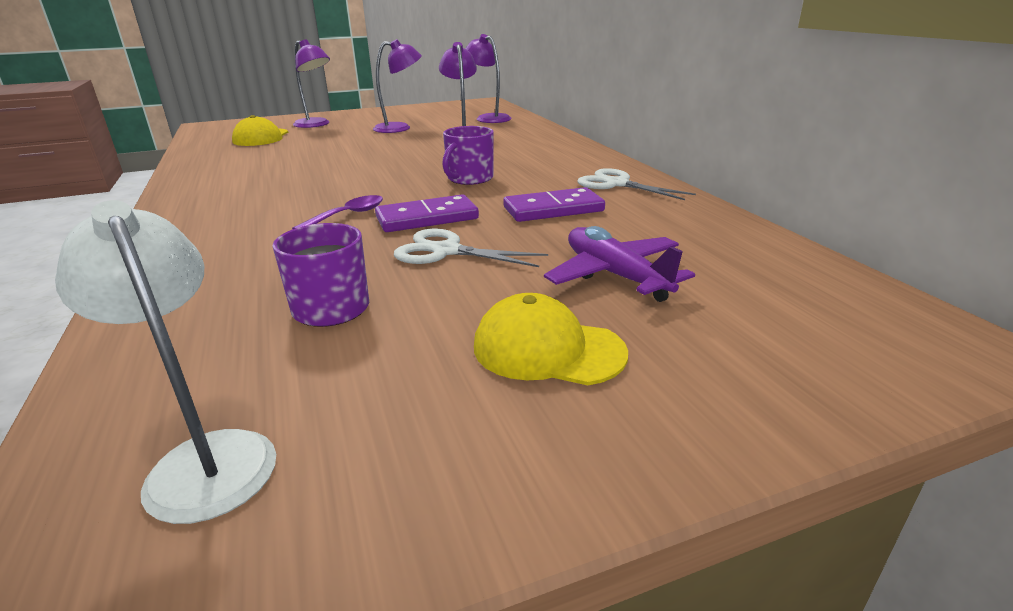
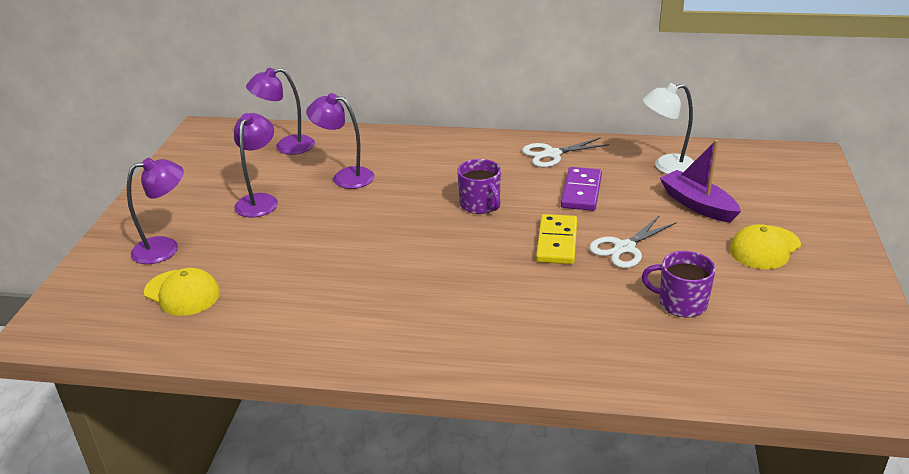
camera: 60 degrees left, 5 degrees up
white lamp [55,200,276,524] -> white lamp moved to [643,83,694,174]
purple spoon [292,195,383,229] -> none
purple domino [375,194,479,232] -> yellow domino [536,214,577,264]
purple plane [544,226,695,302] -> purple boat [660,140,741,223]

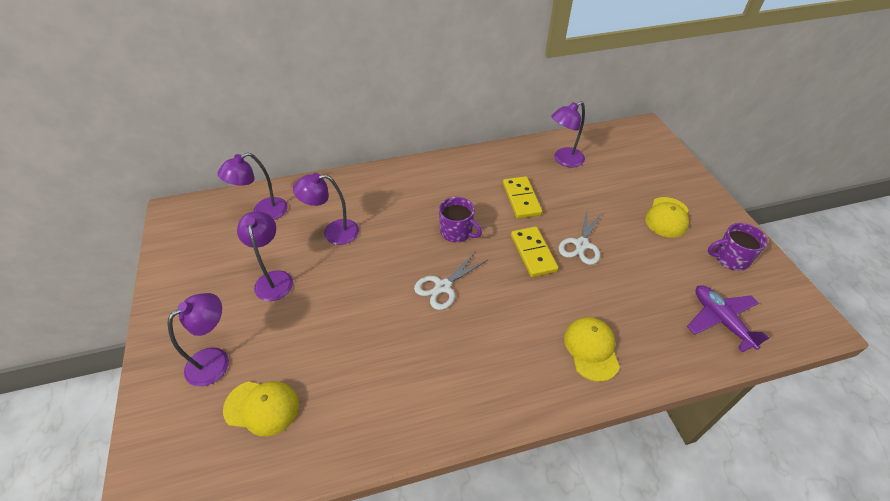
camera: 25 degrees left, 15 degrees up
white scissors [522,137,609,167] -> white scissors moved to [414,251,488,310]
purple domino [561,167,602,211] -> yellow domino [503,176,542,218]
purple mug [642,251,716,318] -> purple mug moved to [708,223,767,271]
white lamp [643,83,694,174] -> purple lamp [552,101,585,167]
purple boat [660,140,741,223] -> none
none -> yellow cap [564,317,620,382]
none -> purple plane [687,285,769,352]

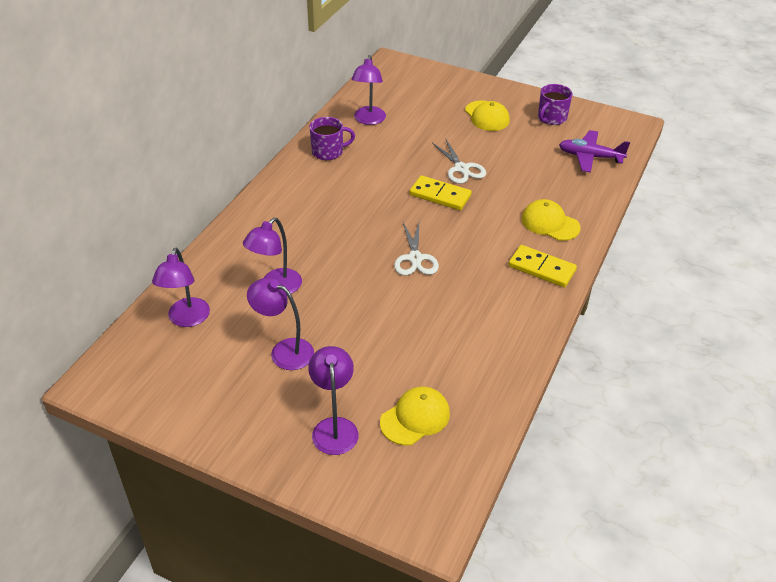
camera: 50 degrees left, 5 degrees down
purple mug [439,197,482,243] -> purple mug moved to [309,117,355,160]
yellow domino [503,176,542,218] -> yellow domino moved to [508,245,577,287]

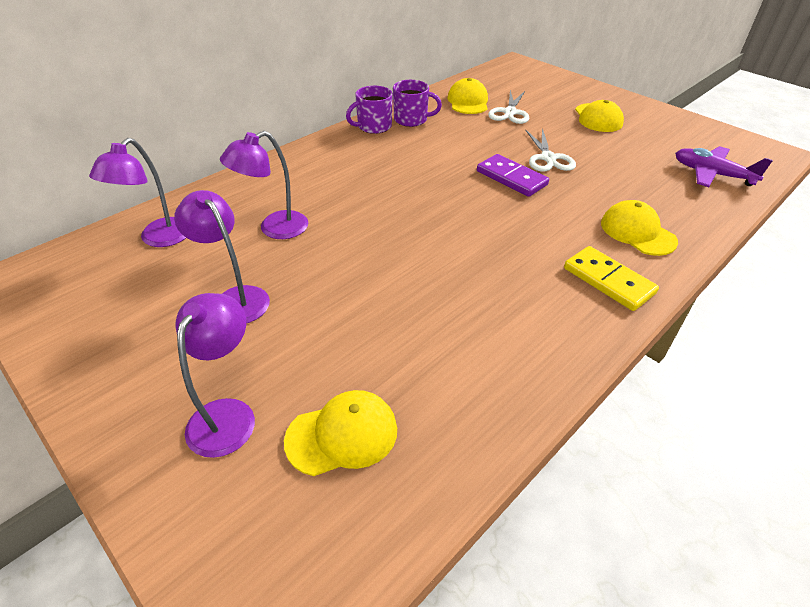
camera: 20 degrees right, 0 degrees up
purple lamp [351,55,386,125] -> yellow cap [447,78,488,114]
white scissors [394,222,439,276] -> white scissors moved to [488,90,529,124]
yellow domino [410,176,472,210] -> purple domino [477,154,549,197]
purple mug [538,84,573,125] -> purple mug moved to [346,86,393,134]

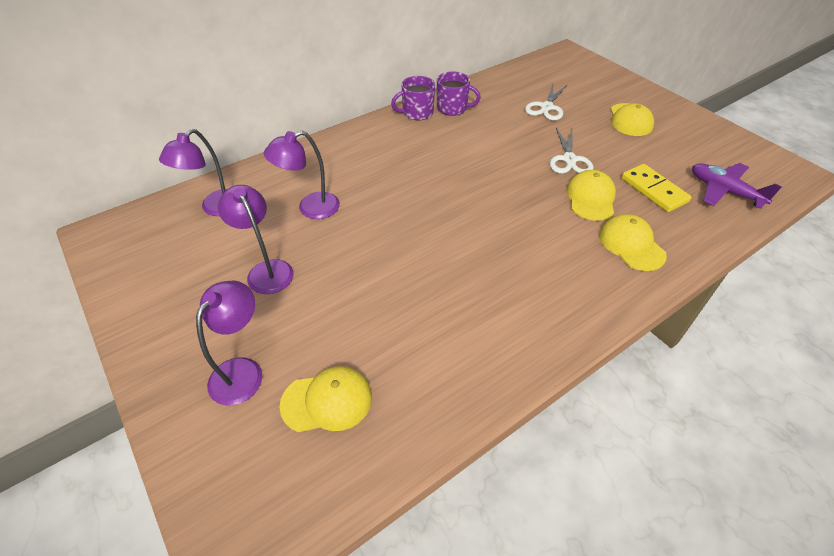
camera: 10 degrees right, 5 degrees up
yellow cap [447,78,488,114] -> yellow cap moved to [566,170,616,221]
purple domino [477,154,549,197] -> none
yellow domino [564,246,659,311] -> yellow domino moved to [621,164,691,212]

